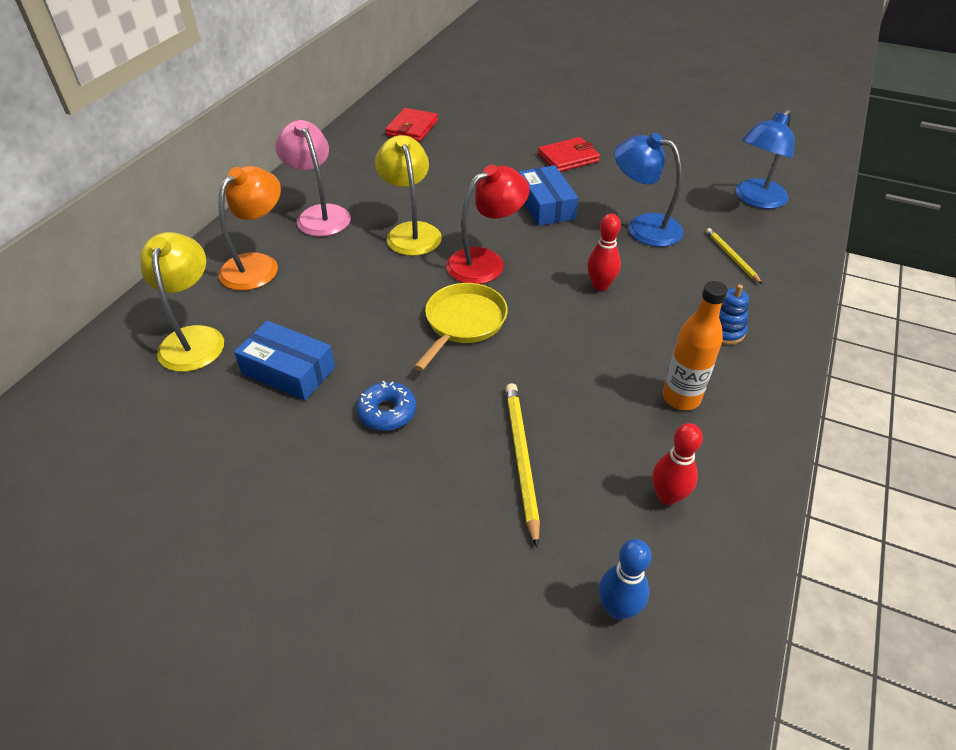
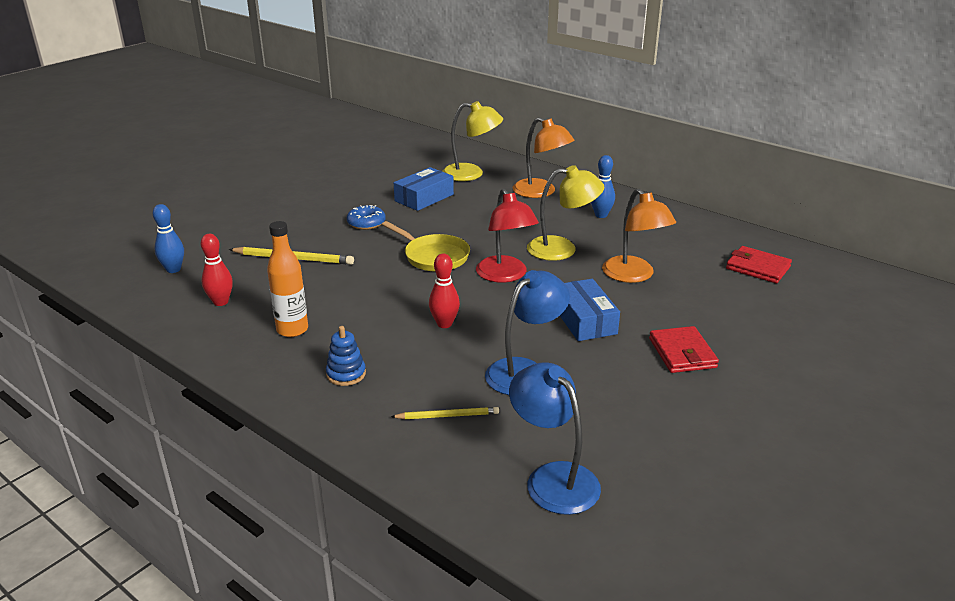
camera: 105 degrees right, 15 degrees down
pink lamp [275,120,351,237] -> blue bowling pin [591,155,615,218]
blue box [518,165,578,226] -> blue box turned 75 degrees clockwise [560,279,620,341]
none -> orange lamp [602,189,676,283]

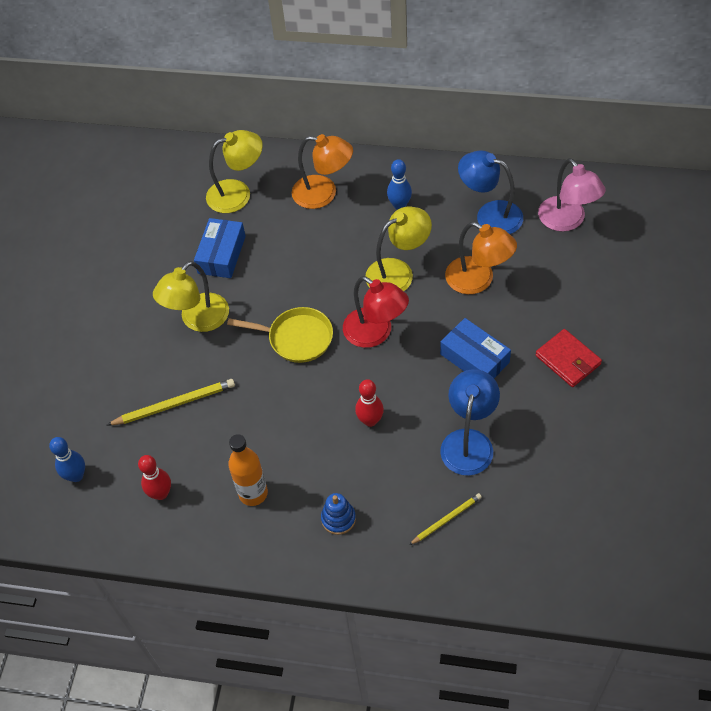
camera: 25 degrees left, 25 degrees up
blue donut [347,205,386,230] -> yellow lamp [153,261,229,332]
blue lamp [509,362,601,515] -> blue lamp moved to [458,151,523,234]
red wallet [726,246,792,283] -> pink lamp [538,158,606,232]

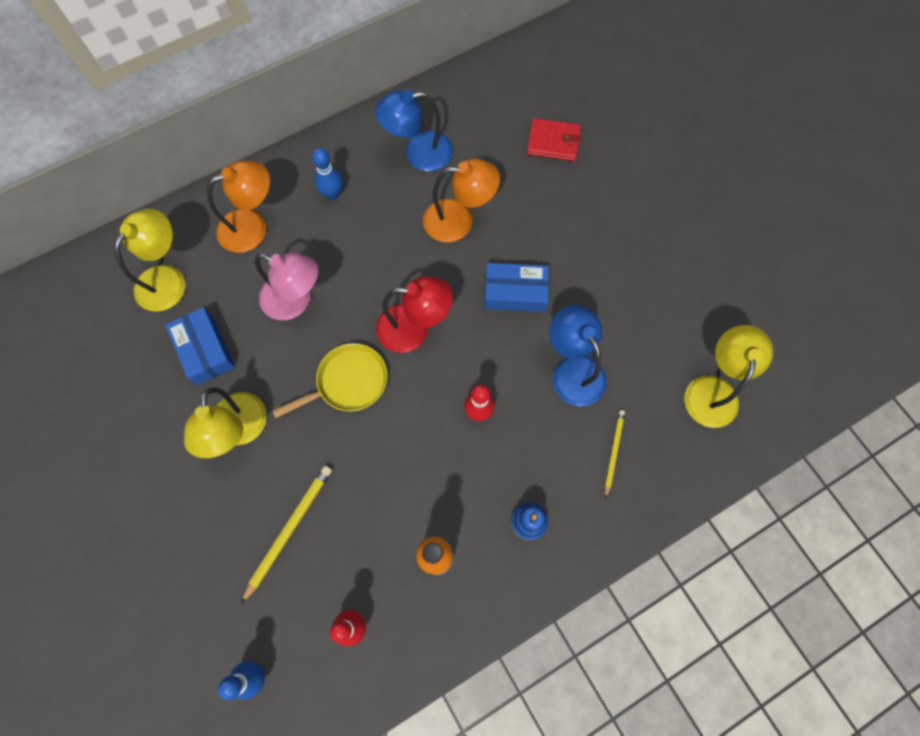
camera: 45 degrees left, 15 degrees up
yellow lamp [365,207,432,291] -> yellow lamp moved to [684,325,773,428]
red wallet [535,329,602,387] -> red wallet moved to [527,118,581,161]
pink lamp [538,158,606,232] -> pink lamp moved to [255,253,318,320]

